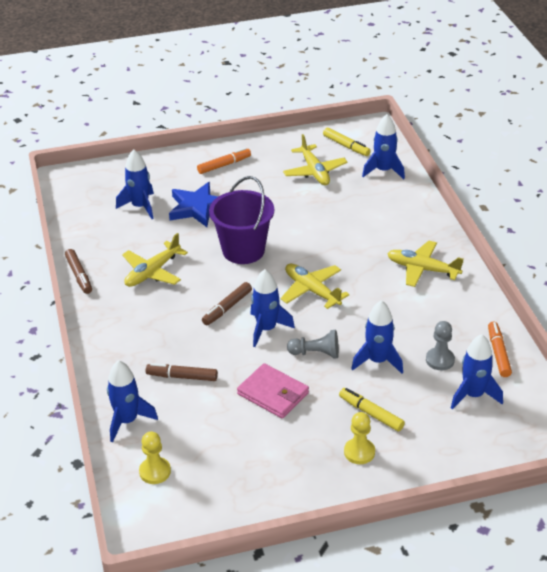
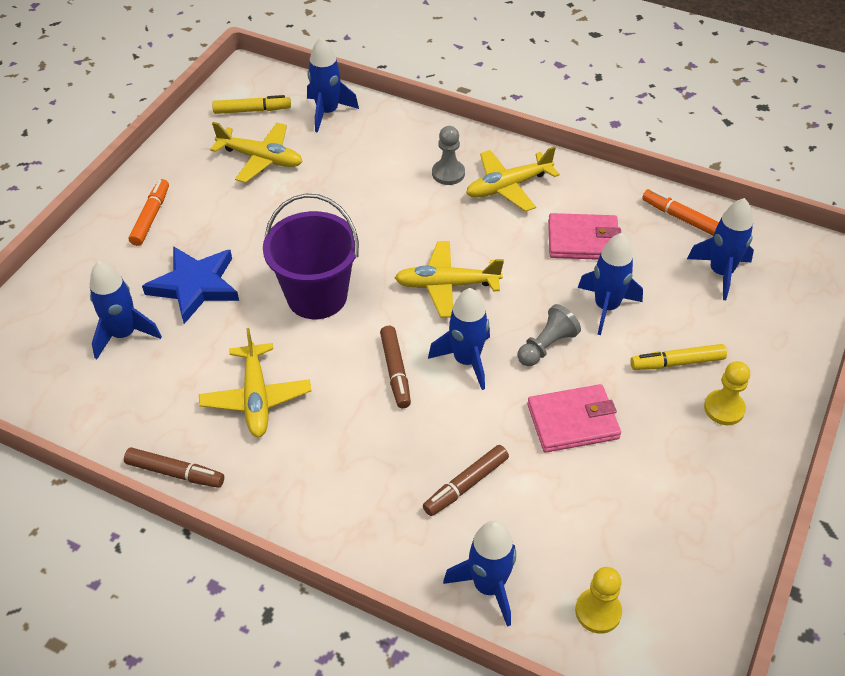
camera: 50 degrees left, 10 degrees up
grey pawn [426,321,455,370] -> grey pawn moved to [432,126,465,185]
none -> pink wallet [548,213,621,260]

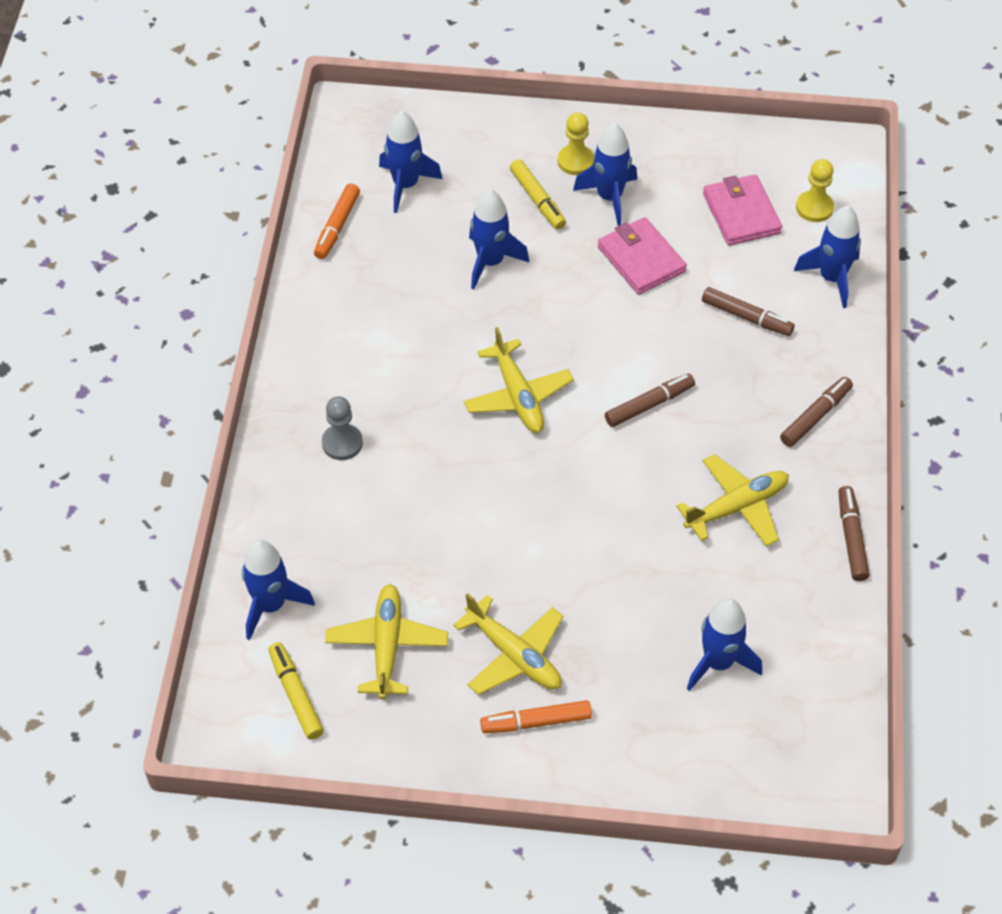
camera: 110 degrees left, 5 degrees up
blue star [142,246,239,324] -> none
purple bucket [263,194,359,319] -> none
blue rocket [428,288,490,390] -> blue rocket moved to [573,123,637,226]
yellow plane [466,146,560,212] -> yellow plane moved to [453,593,564,695]
grey pawn [517,304,581,366] -> none
pink wallet [548,213,621,260] -> pink wallet moved to [703,174,782,246]
none -> brown marker [780,377,853,447]

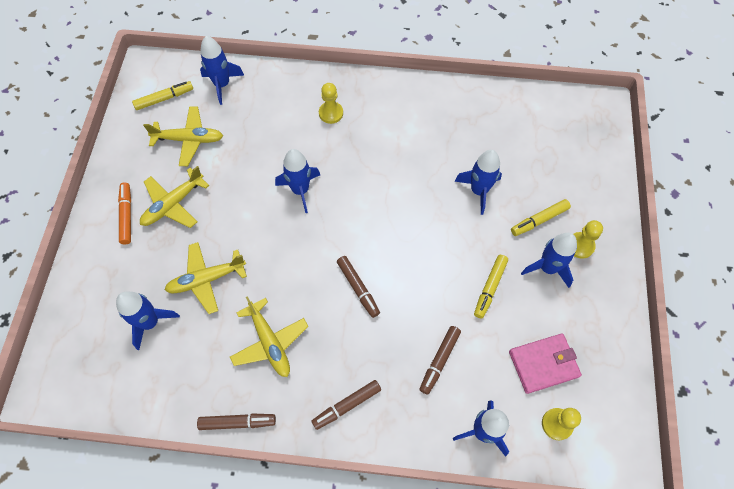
camera: 90 degrees right, 10 degrees up
orange marker [314,183,360,259] -> none
grey pawn [322,397,363,460] -> yellow pawn [319,83,343,124]
blue rocket [379,111,442,213] -> blue rocket moved to [275,149,320,213]
yellow plane [464,327,574,433] -> yellow plane moved to [165,242,247,314]
pink wallet [598,217,687,295] -> yellow marker [474,255,508,319]
brown marker [780,377,853,447] -> brown marker turned 105 degrees clockwise [311,380,381,430]

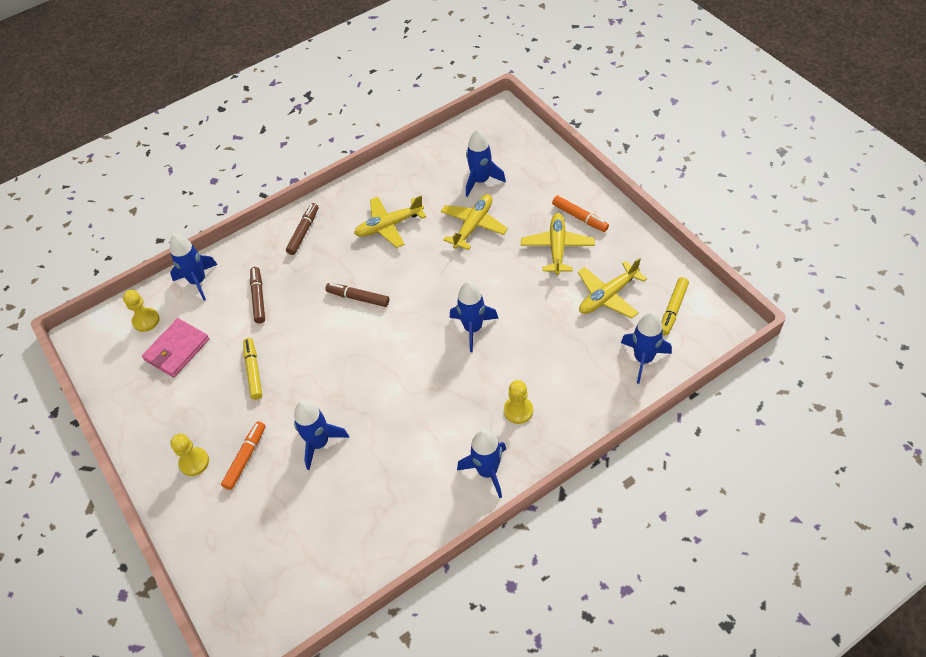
camera: 145 degrees right, 10 degrees down
brown marker [197,414,276,430] -> none
yellow plane [230,296,309,377] -> yellow plane turned 45 degrees counterclockwise [354,196,426,248]
yellow marker [511,199,571,236] -> orange marker [221,421,266,490]
blue rocket [521,233,577,288] -> blue rocket moved to [457,429,506,498]

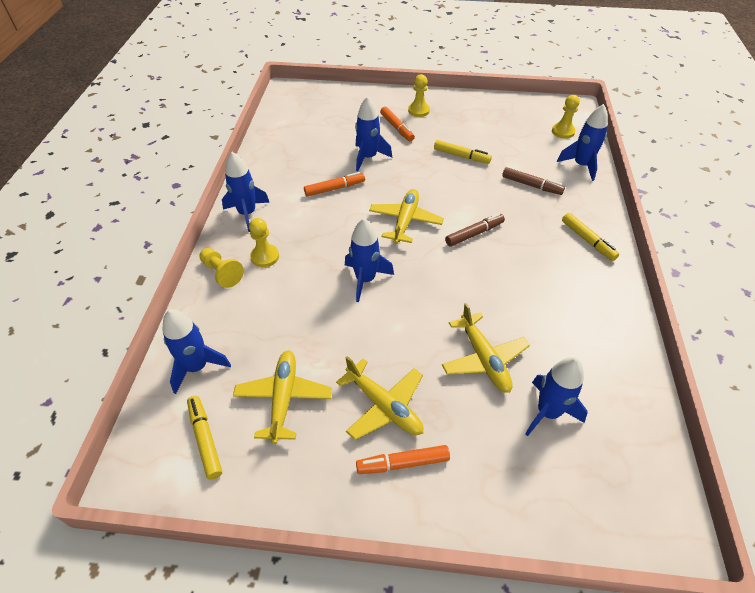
camera: 125 degrees right, 5 degrees down
pink wallet [142,318,209,378] -> none
brown marker [286,203,318,255] -> yellow marker [562,213,619,261]
yellow plane [354,196,426,248] -> yellow plane moved to [369,189,444,244]
none -> yellow pawn [199,248,244,288]
none -> orange marker [304,172,365,197]

